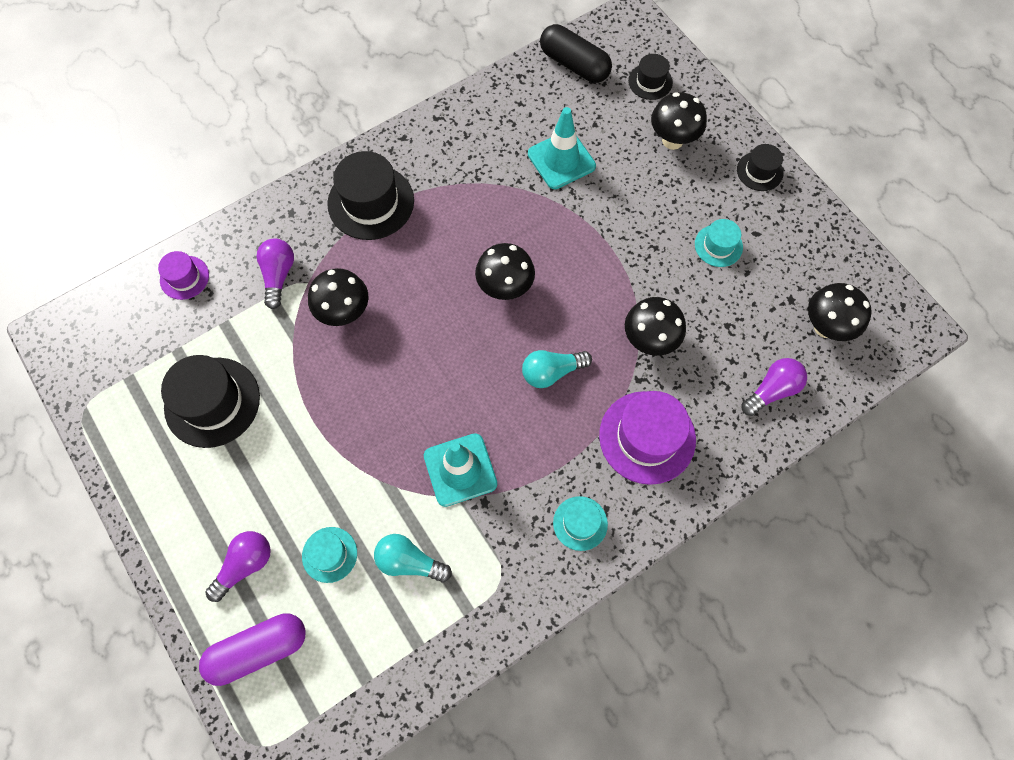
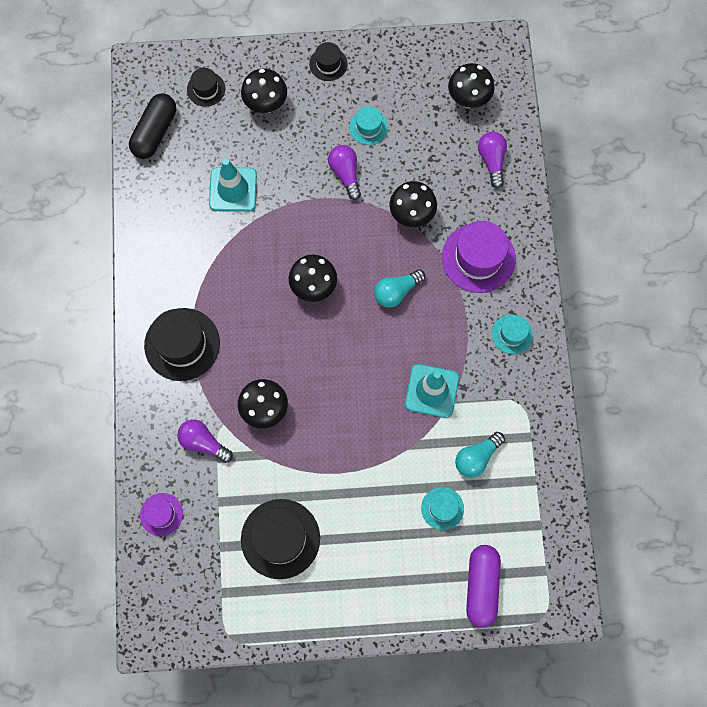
camera: 60 degrees left, 5 degrees up
purple light bulb [205,531,271,602] -> purple light bulb moved to [328,145,361,200]
turquoise light bulb [522,350,592,388] -> turquoise light bulb turned 45 degrees clockwise [374,269,425,308]
black capsule [540,24,612,83] -> black capsule turned 45 degrees counterclockwise [129,93,176,159]

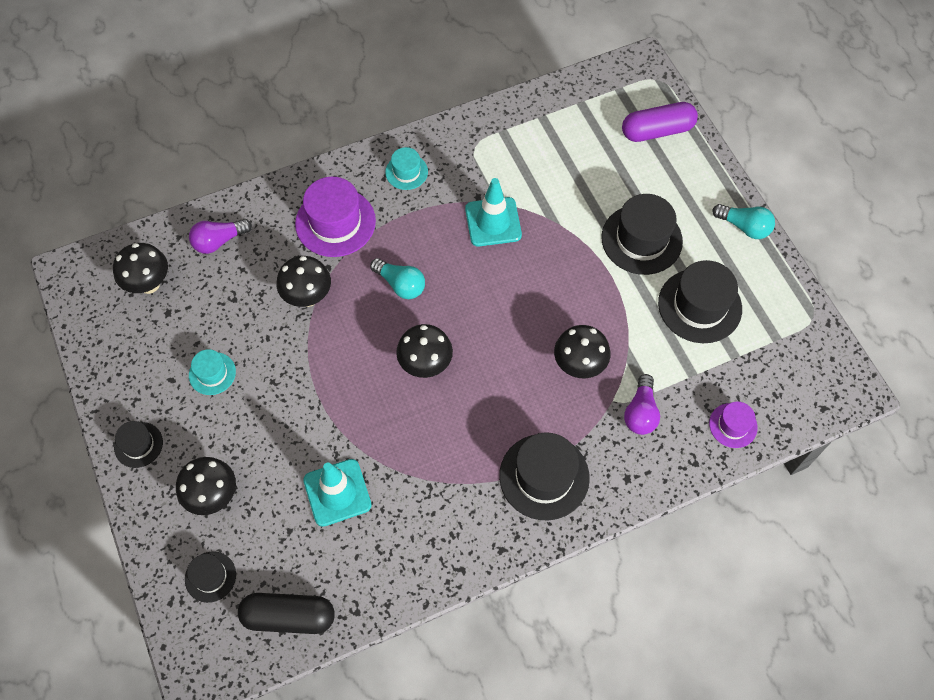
camera: 110 degrees left, 10 degrees down
purple light bulb [328,145,361,200] -> none
turquoise hat [421,487,464,530] -> none
turquoise light bulb [455,432,505,478] -> turquoise light bulb moved to [713,204,775,239]
none -> black hat [601,194,683,275]

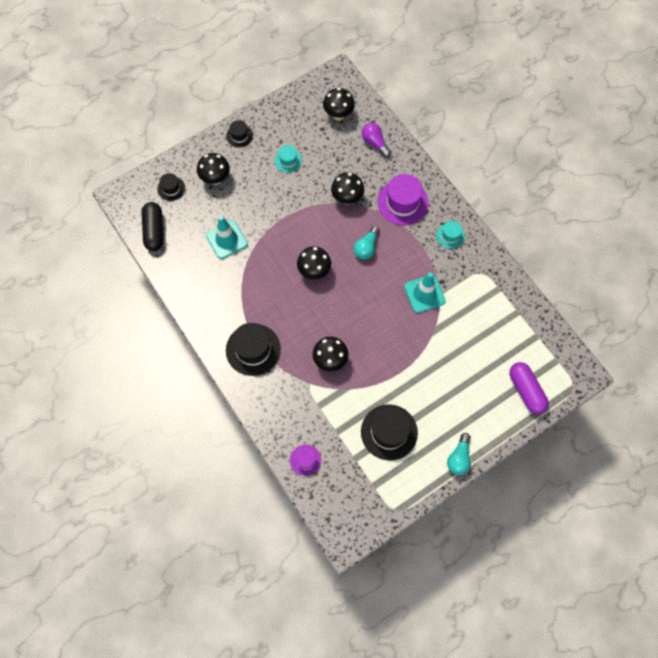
camera: 80 degrees right, 5 degrees up
black hat [601,194,683,275] -> none
purple light bulb [624,374,660,435] -> none

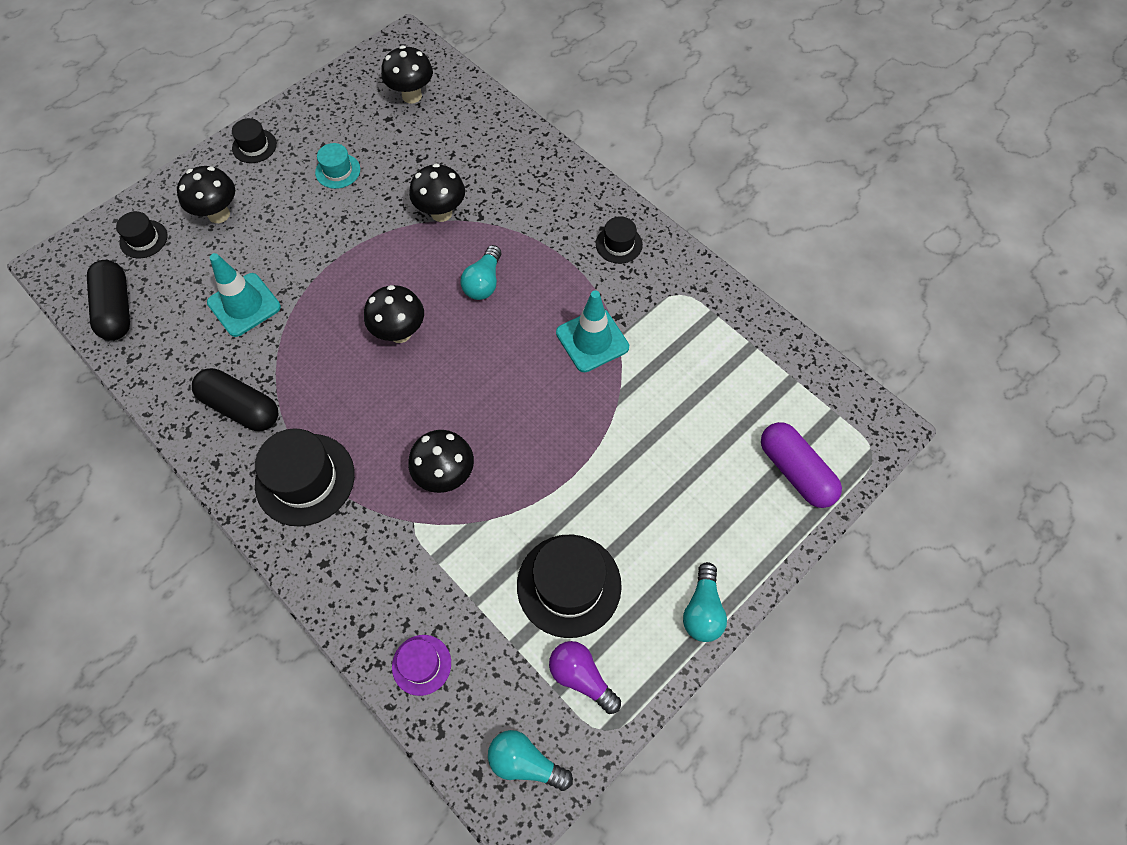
camera: 10 degrees left, 5 degrees down
purple light bulb [362,123,391,157] -> purple light bulb moved to [549,641,621,714]
purple hat [377,174,429,225] -> none
turquoise hat [436,221,465,249] -> black hat [596,216,643,264]
none -> black capsule [192,368,278,431]
none -> turquoise light bulb [488,730,573,791]

